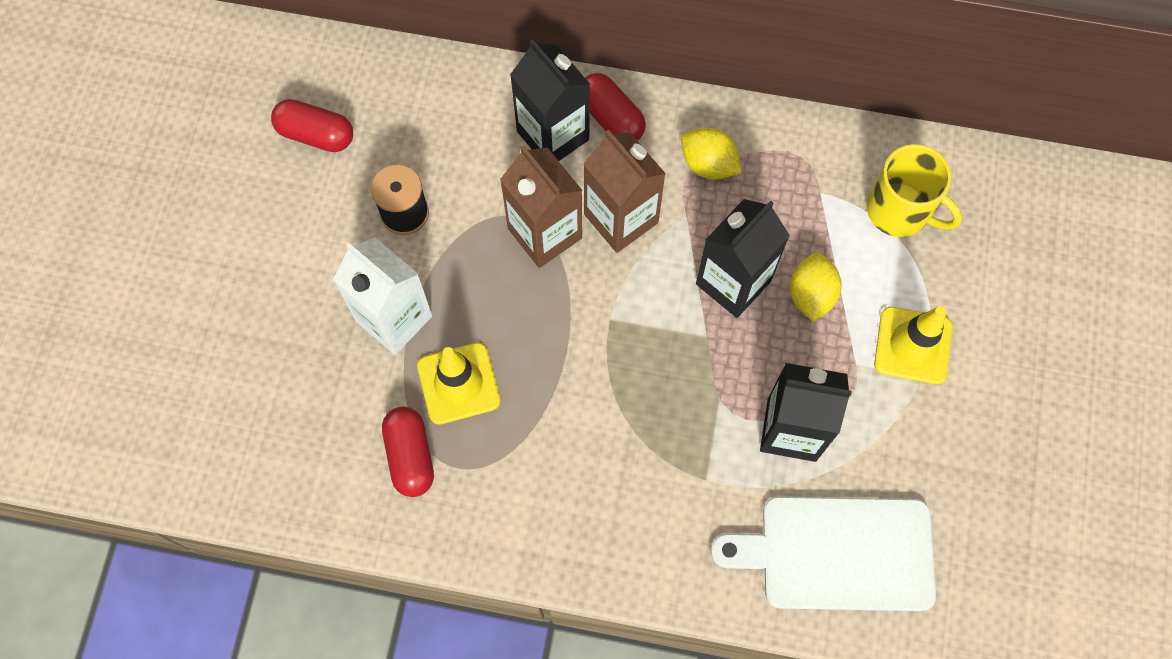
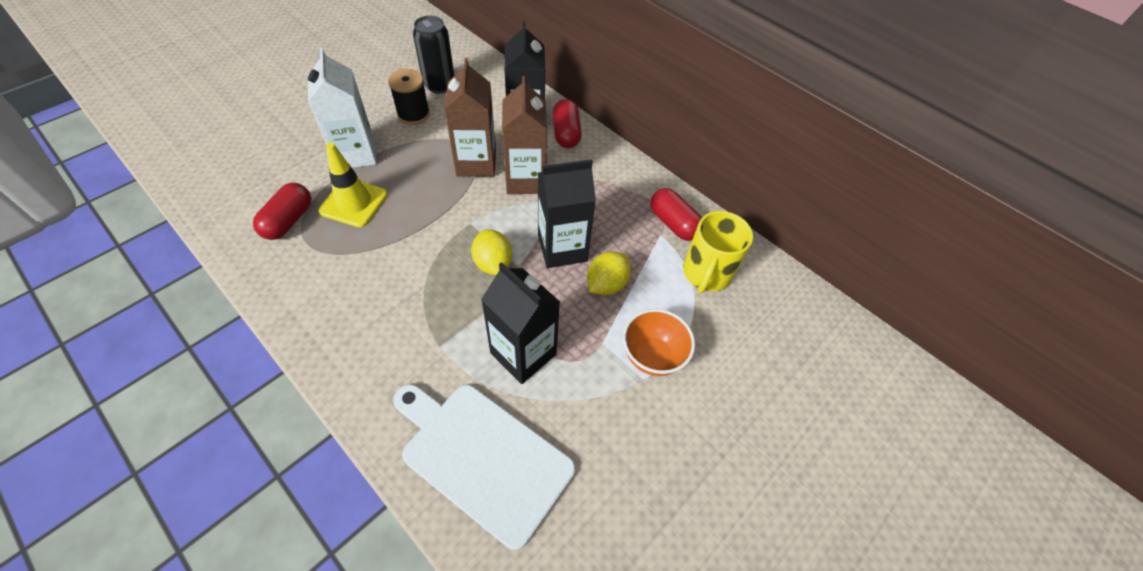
camera: 30 degrees right, 15 degrees down
red capsule [271,99,353,152] -> red capsule moved to [650,188,702,241]
yellow lemon [681,128,742,180] -> yellow lemon moved to [471,229,512,275]
yellow mug [867,144,962,237] -> yellow mug turned 45 degrees clockwise [683,211,753,293]
yellow traffic cone [874,306,953,384] -> orange bowl [623,309,695,376]
none -> black can [413,16,454,94]

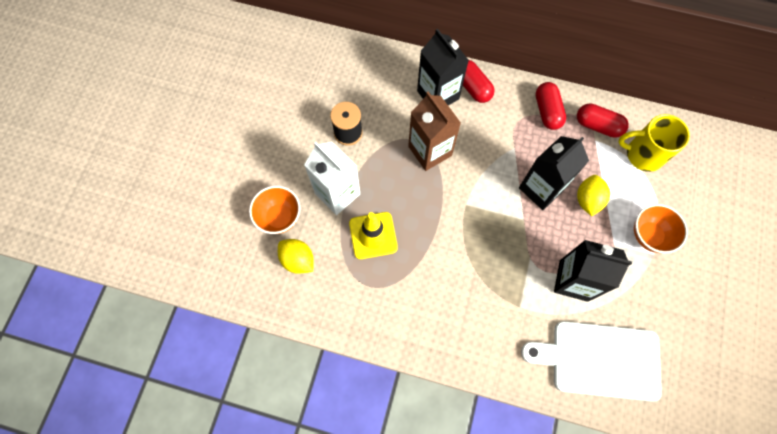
camera: 25 degrees left, 15 degrees up
red capsule [253,183,311,240] -> red capsule moved to [536,82,566,130]
black can [413,16,454,94] -> none
yellow lemon [471,229,512,275] -> yellow lemon moved to [278,239,313,274]
brown carton [502,76,547,194] -> none
yellow mug [683,211,753,293] -> yellow mug turned 105 degrees clockwise [618,114,690,172]
none -> orange bowl [249,186,300,234]

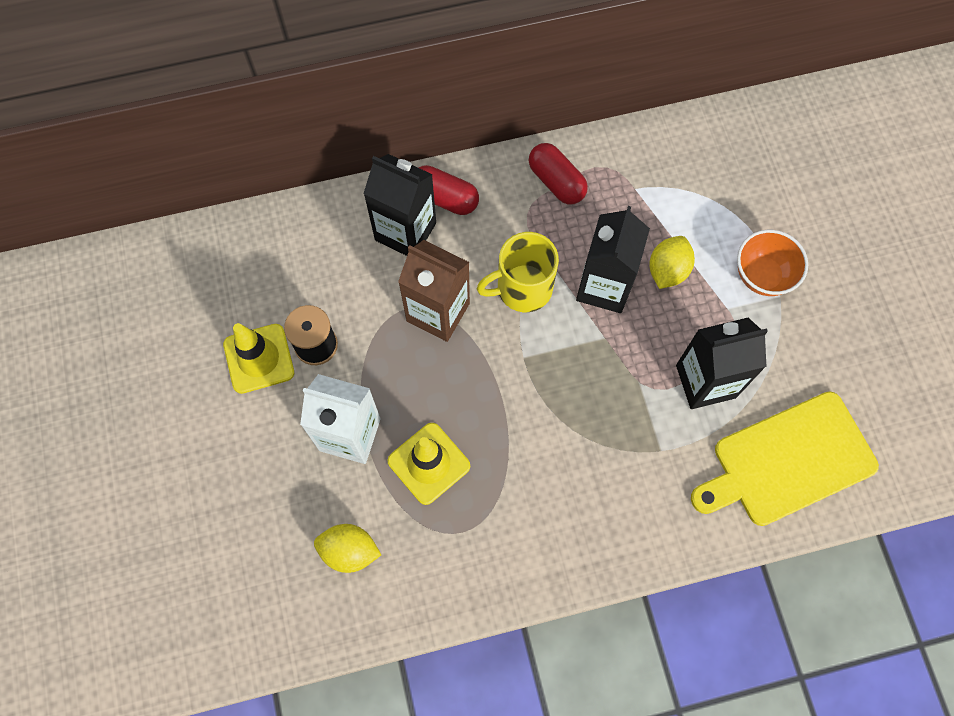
camera: 30 degrees left, 0 degrees up
orange bowl [249,186,300,234] -> none
white cutting board [521,321,662,401] -> yellow cutting board [691,391,879,526]
red capsule [577,103,629,138] -> none
yellow lemon [577,175,610,216] -> yellow lemon turned 45 degrees clockwise [649,236,695,289]
yellow mug [618,114,690,172] -> yellow mug moved to [477,232,559,312]
none -> yellow traffic cone [223,323,294,394]

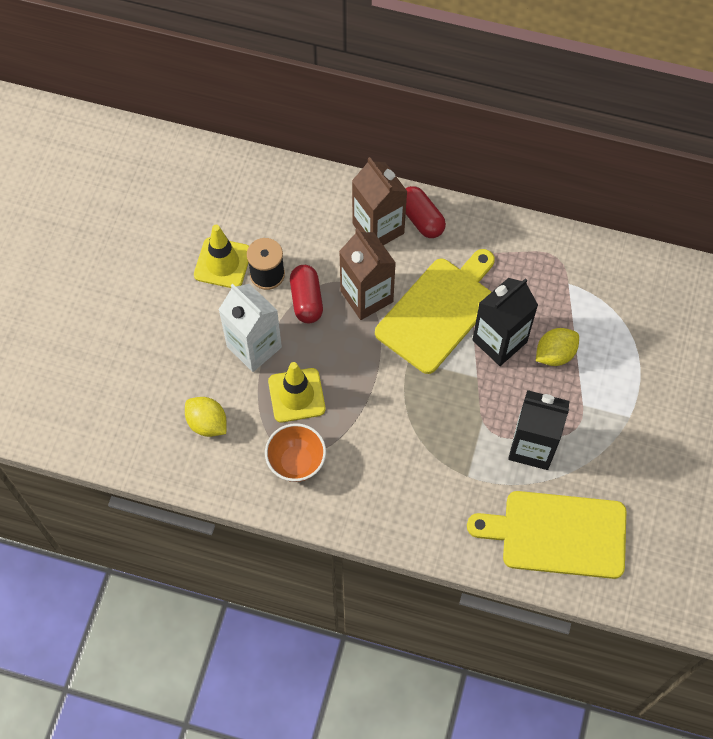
camera: 30 degrees right, 5 degrees down
black carton [363,154,436,256] -> brown carton [352,157,408,245]
yellow mug [477,232,559,312] -> yellow cutting board [375,249,495,374]
red capsule [529,143,588,204] -> red capsule moved to [290,265,323,323]
orange bowl [737,230,808,296] -> orange bowl moved to [265,423,326,482]

